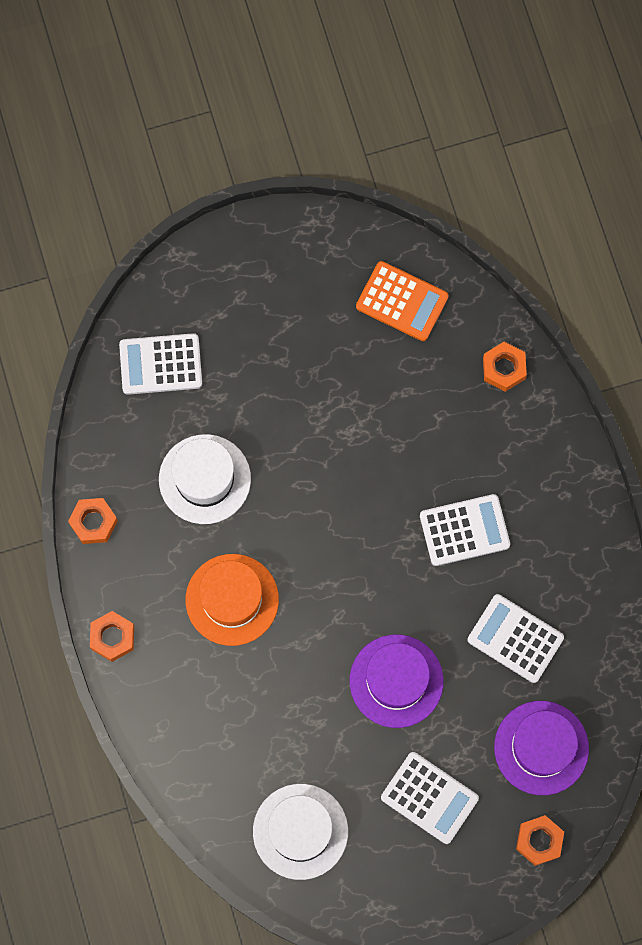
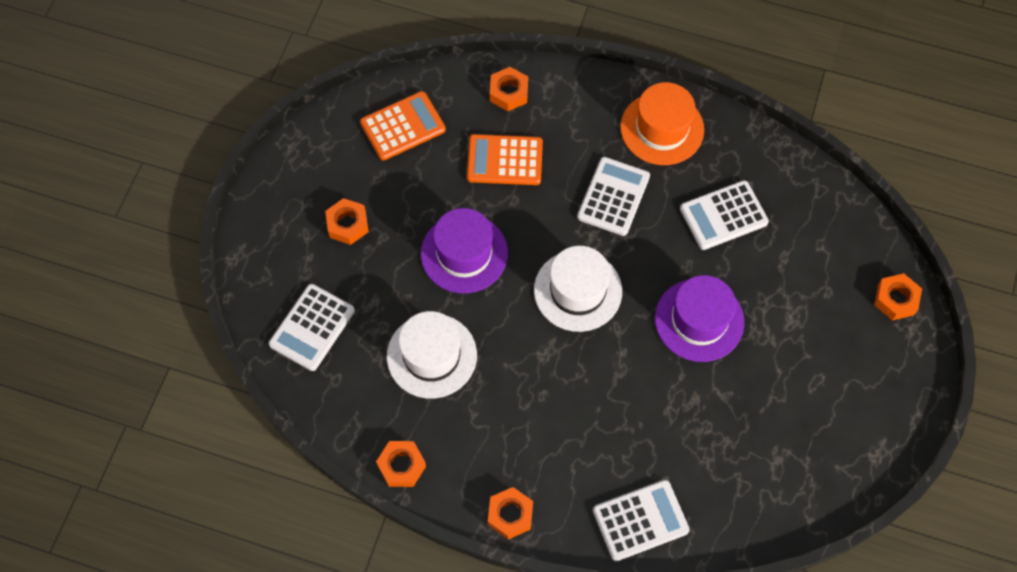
camera: 55 degrees left, 10 degrees down
orange hat [186,554,279,646] -> orange hat moved to [621,82,704,165]
white hat [253,784,348,880] -> white hat moved to [534,246,622,332]
white calculator [381,752,479,844] -> white calculator moved to [593,480,690,561]
purple hat [494,701,589,795] -> purple hat moved to [421,208,508,293]
none -> orange nut [325,198,369,245]
none -> orange calculator [467,134,543,185]

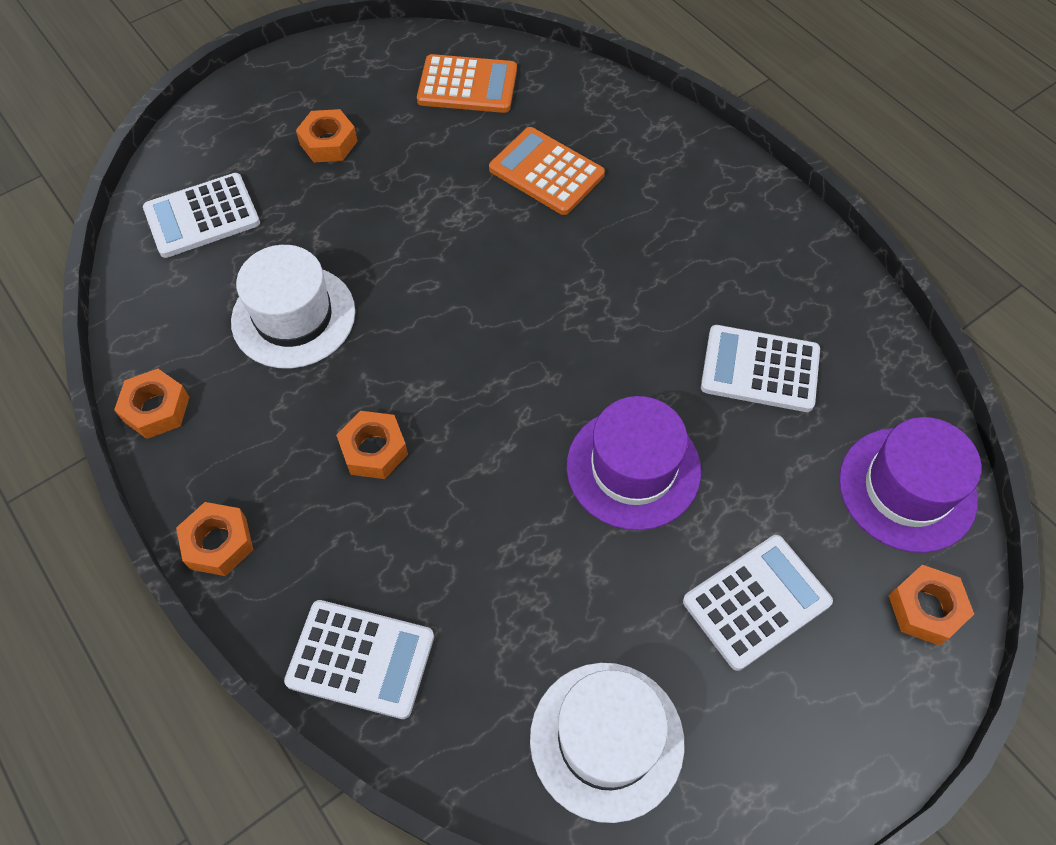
camera: 35 degrees right, 5 degrees down
purple hat [421,208,508,293] -> purple hat moved to [839,417,981,553]
orange nut [490,67,528,111] -> orange nut moved to [336,411,408,479]
white hat [534,246,622,332] -> white hat moved to [530,663,685,823]
white calculator [577,157,650,236] -> white calculator moved to [683,535,833,671]
orange hat [621,82,704,165] -> none

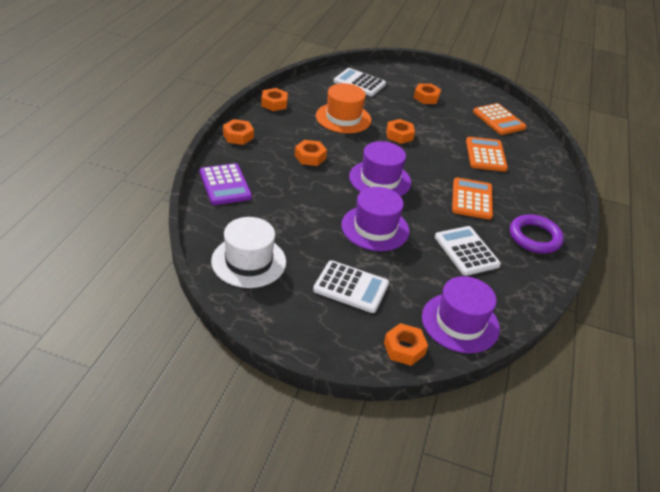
camera: 50 degrees right, 20 degrees down
white hat [231,245,355,369] -> orange hat [316,83,371,133]
white calculator [284,600,434,719] -> purple calculator [200,163,252,205]
none -> purple hat [349,141,411,196]
none -> orange nut [386,119,415,144]
none -> orange calculator [452,178,493,220]
none -> purple ring [510,214,564,253]

